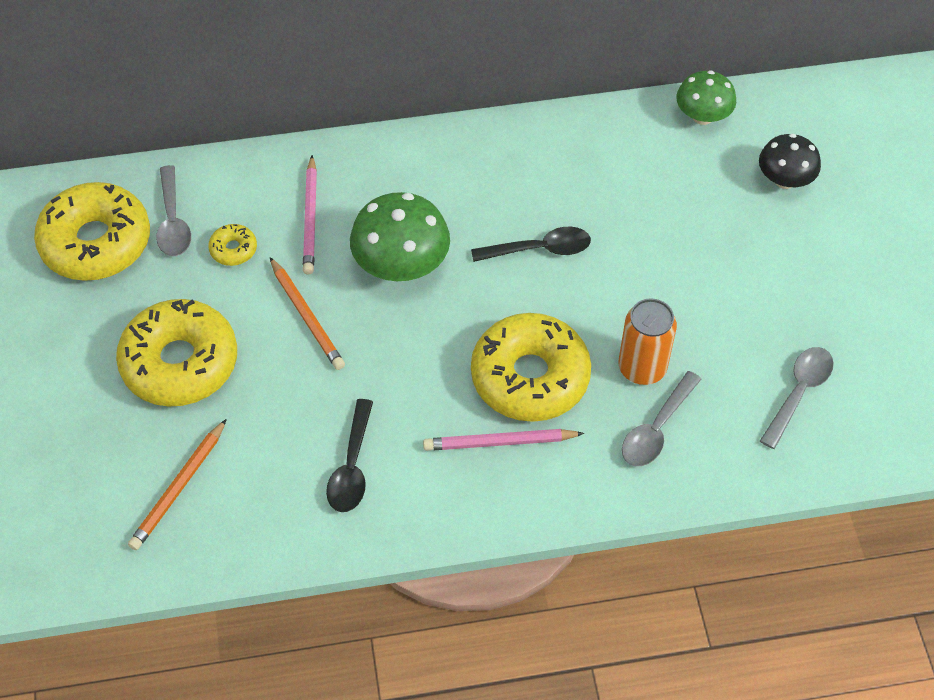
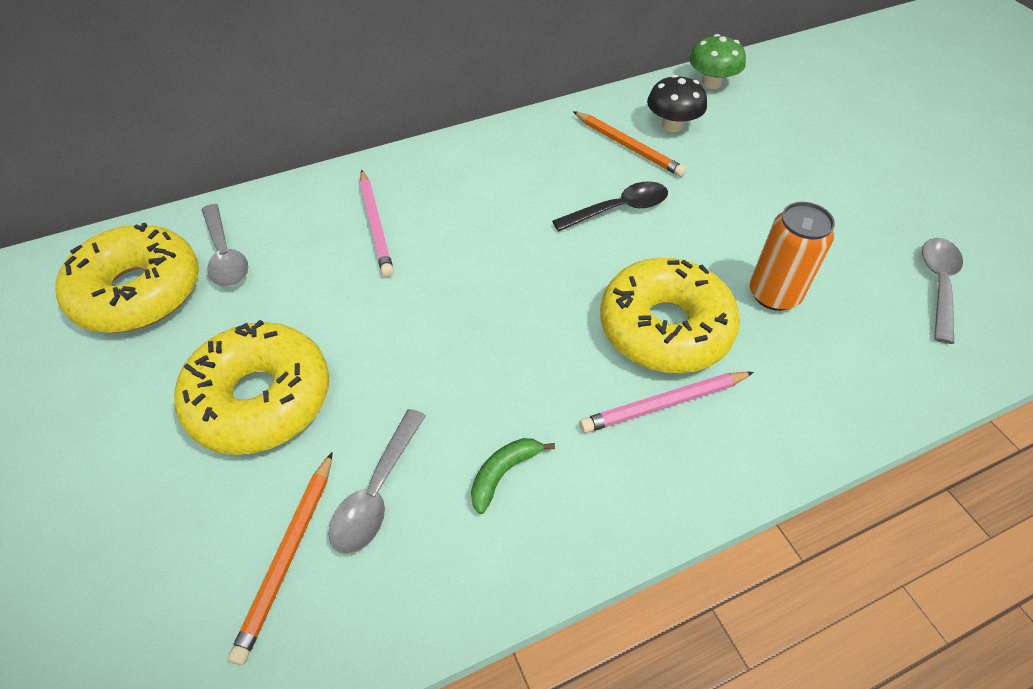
camera: 15 degrees left, 5 degrees down
yellow donut [208,224,257,266] -> none
orange pencil [270,257,345,370] -> orange pencil moved to [573,111,686,177]
black spoon [326,399,373,512] -> green banana [471,438,555,514]
green mushroom [350,192,450,281] -> none
grey spoon [622,371,702,466] -> grey spoon moved to [329,409,426,554]
black mushroom [759,134,821,189] -> black mushroom moved to [647,75,707,132]

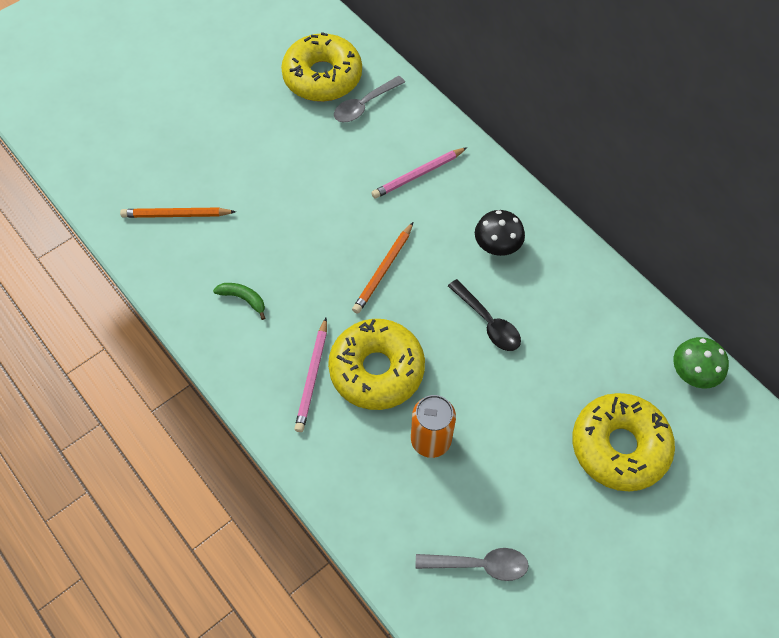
camera: 75 degrees right, 10 degrees up
yellow donut [174,320,329,455] -> yellow donut moved to [572,393,675,492]
grey spoon [329,409,426,554] -> none
orange pencil [573,111,686,177] -> orange pencil moved to [352,222,413,314]
pink pencil [580,372,754,433] -> pink pencil turned 135 degrees counterclockwise [294,318,327,432]
black mushroom [647,75,707,132] -> black mushroom moved to [475,210,525,256]

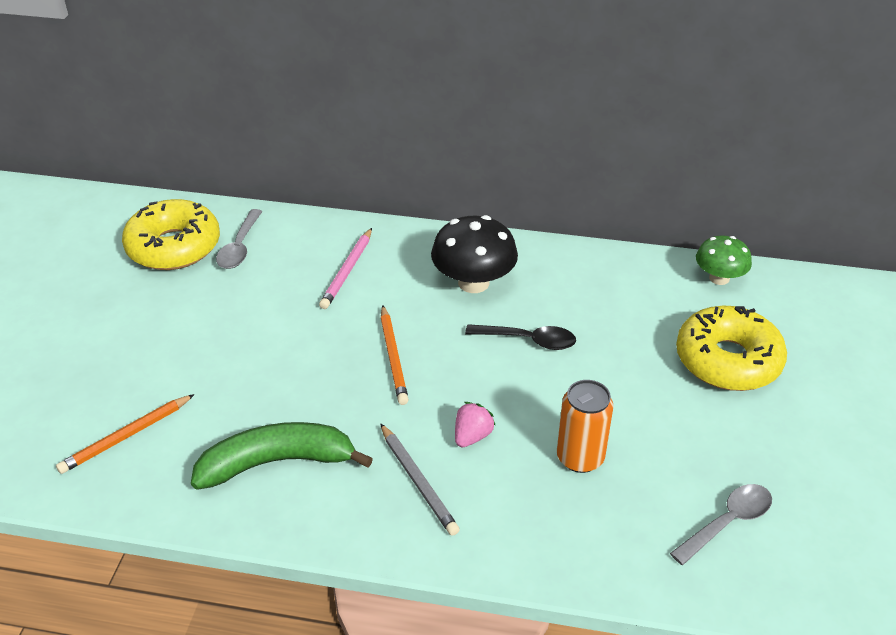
camera: 40 degrees left, 20 degrees down
green banana [213,283,265,320] -> green banana [191,422,373,490], size x2.20
pink pencil [294,318,327,432] -> grey pencil [380,423,460,536]
yellow donut [328,319,425,410] -> pink strawberry [455,402,496,447]
black mushroom [475,210,525,256] -> black mushroom [431,215,518,293], size x1.55

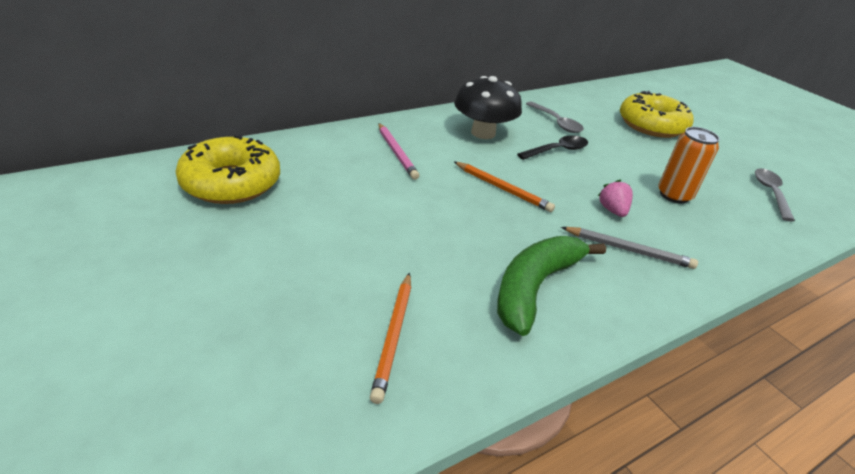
camera: 45 degrees left, 5 degrees down
grey spoon [216,209,263,269] -> grey spoon moved to [526,102,584,133]
green mushroom [696,236,752,285] -> none

